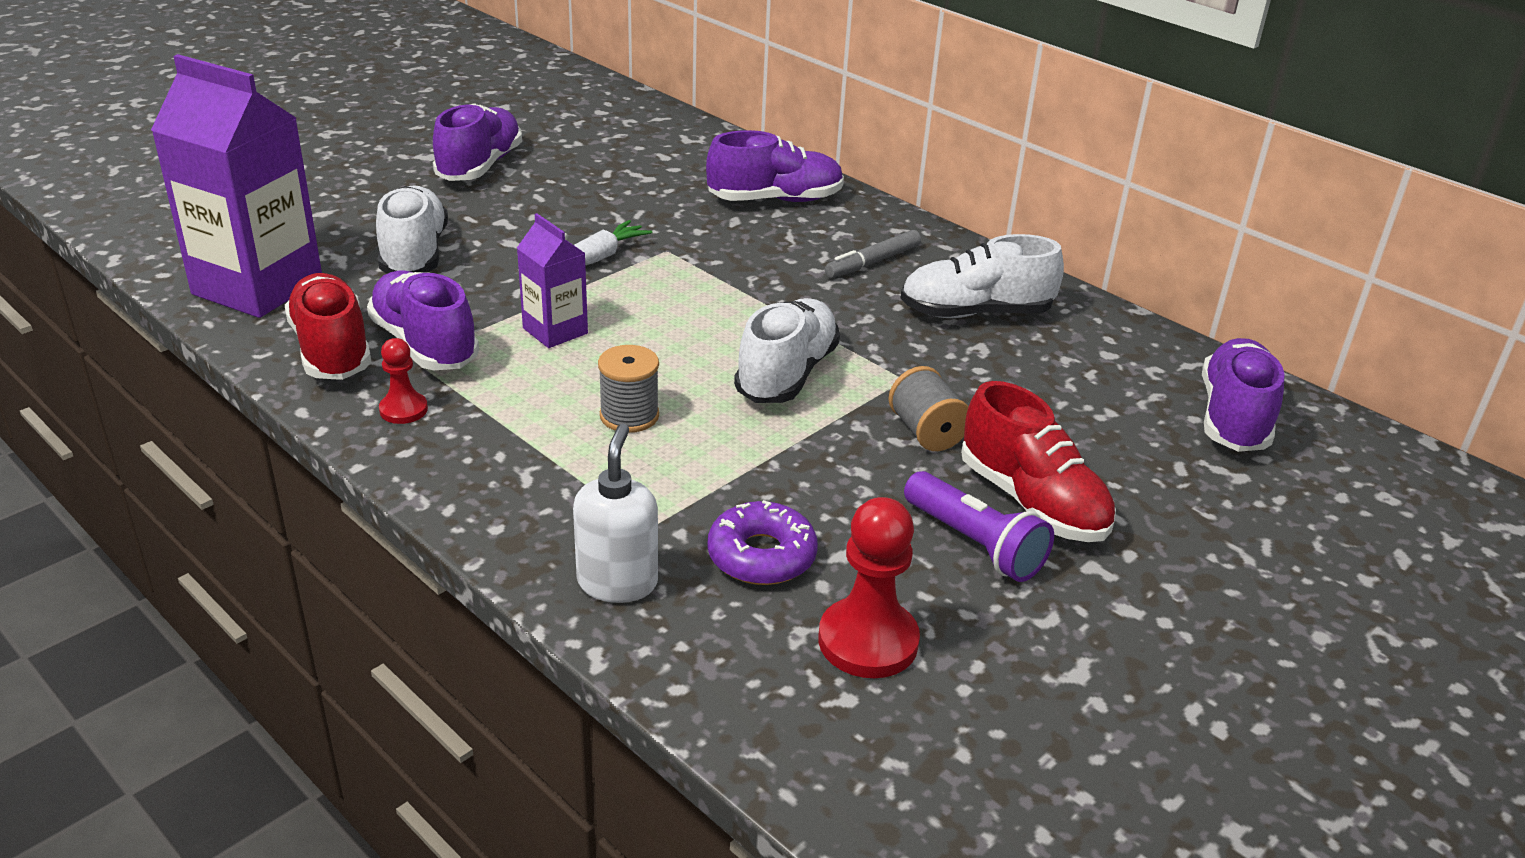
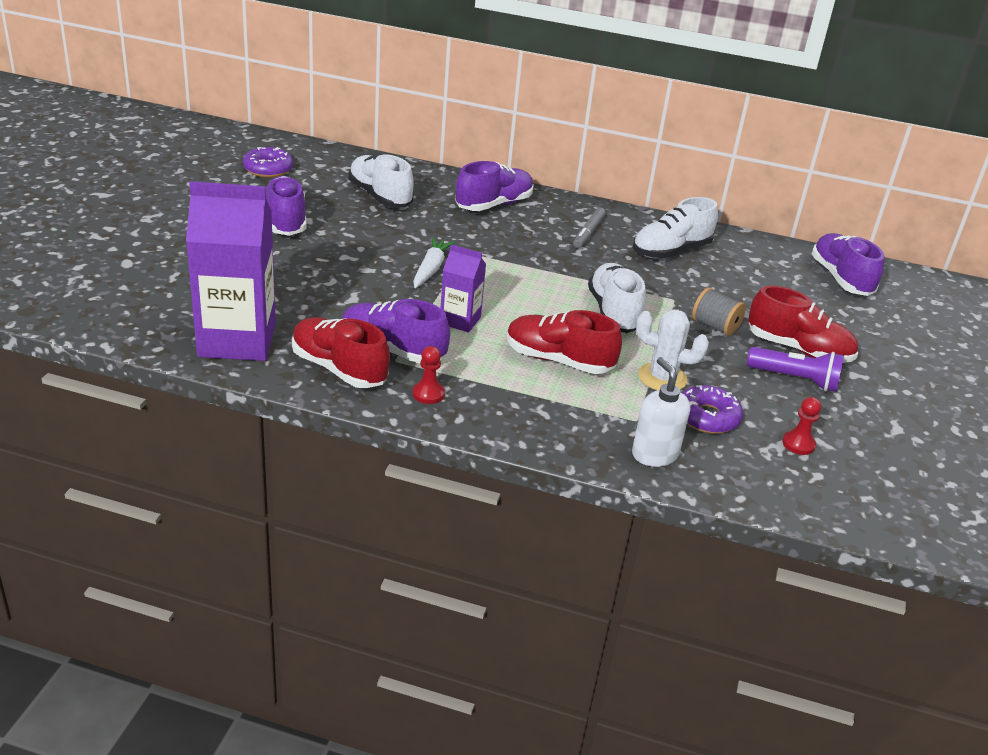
camera: 30 degrees left, 0 degrees up
white shoe [376,185,448,274] -> white shoe moved to [348,154,414,207]
grey spool [598,345,659,433] -> red shoe [507,310,622,374]
red pawn [818,497,920,678] -> red pawn [782,397,821,455], size x0.57
none -> purple donut [243,147,293,178]
none -> white cactus [636,309,709,390]

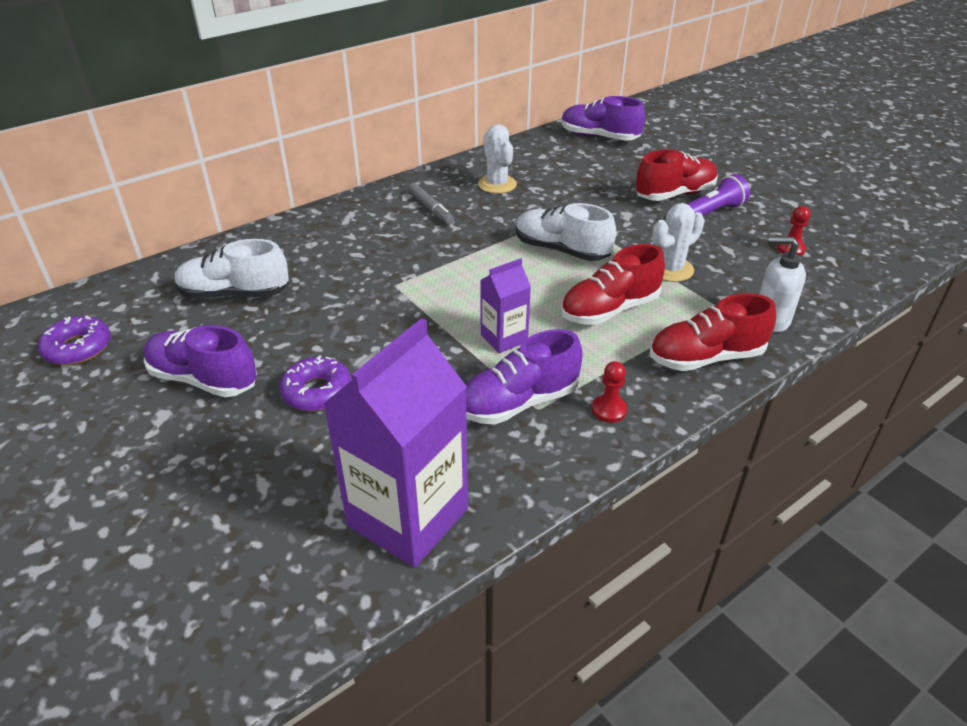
camera: 50 degrees left, 5 degrees up
red shoe [292,317,390,388] -> red shoe moved to [650,293,776,371]
white carrot [413,237,455,288] -> none
purple shoe [455,161,534,211] -> none
white shoe [633,197,718,259] -> white cactus [478,124,517,194]
purple donut [682,385,743,434] -> purple donut moved to [279,355,352,411]
grey spool [692,287,746,336] -> none

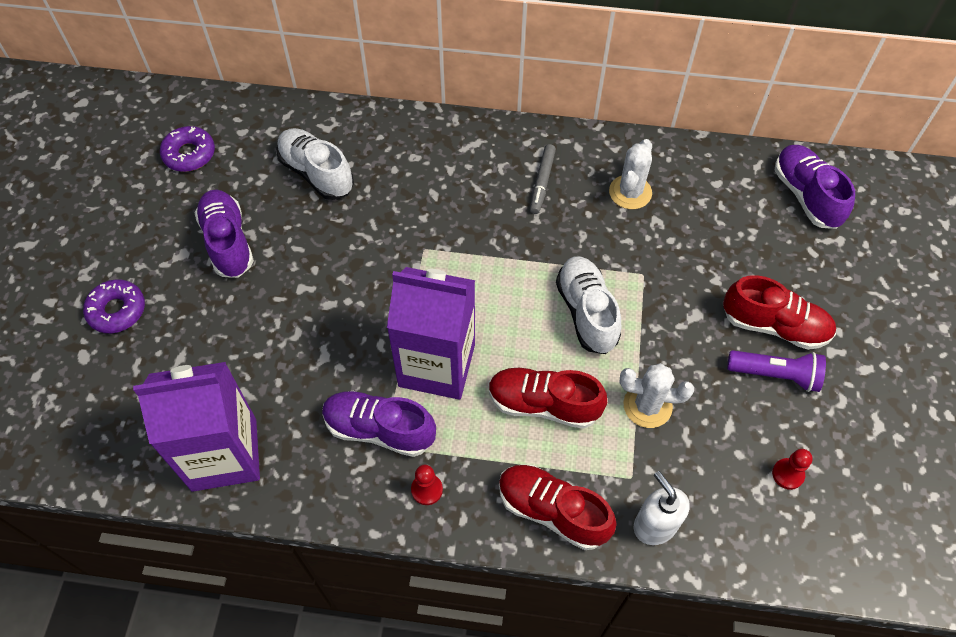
camera: 45 degrees right, 20 degrees up
purple donut [279,355,352,411] -> purple donut moved to [83,279,145,333]
purple carton [480,258,531,353] -> purple carton [387,267,475,400], size x1.97

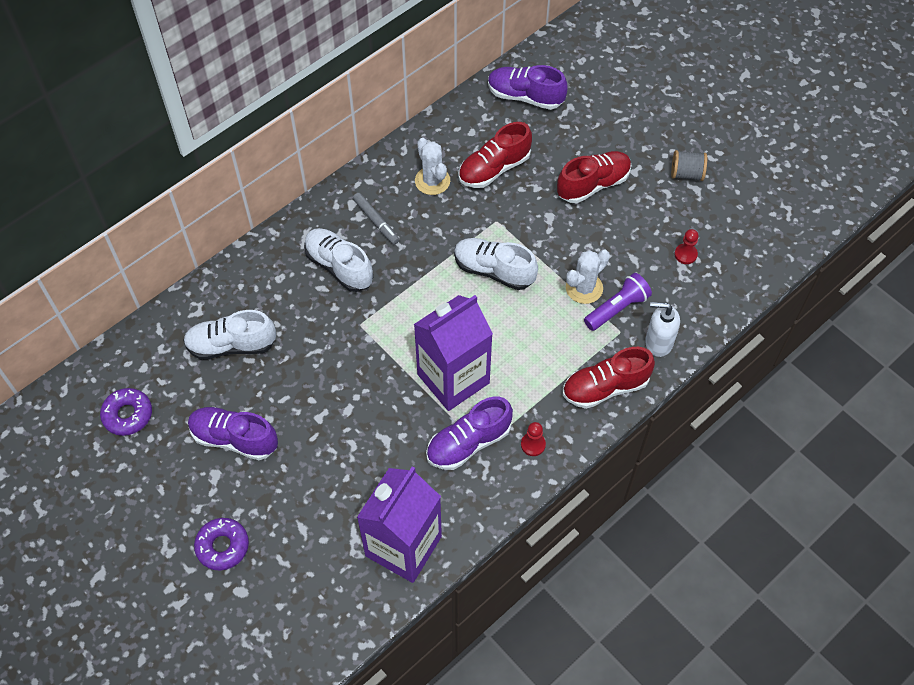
camera: 50 degrees left, 0 degrees up
red shoe [489,367,607,429] -> red shoe moved to [458,122,532,188]
purple flashlight [727,350,826,392] -> purple flashlight moved to [584,273,652,331]
none -> white shoe [304,228,373,292]
none -> grey spool [671,150,707,181]

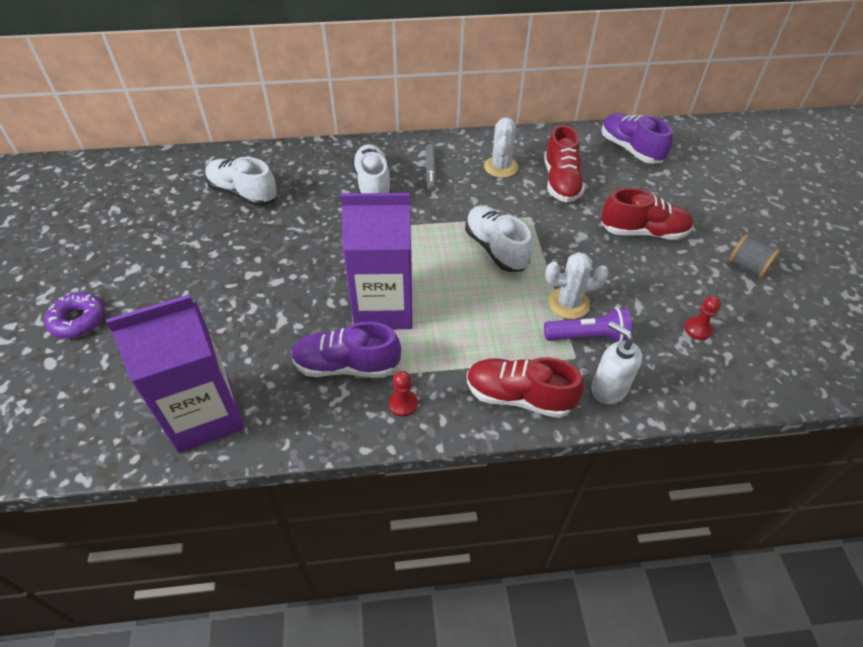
camera: 35 degrees right, 10 degrees down
purple donut [100,388,152,436] -> none
purple shoe [188,407,278,460] -> none
red shoe [458,122,532,188] -> red shoe turned 90 degrees counterclockwise [544,125,585,202]

